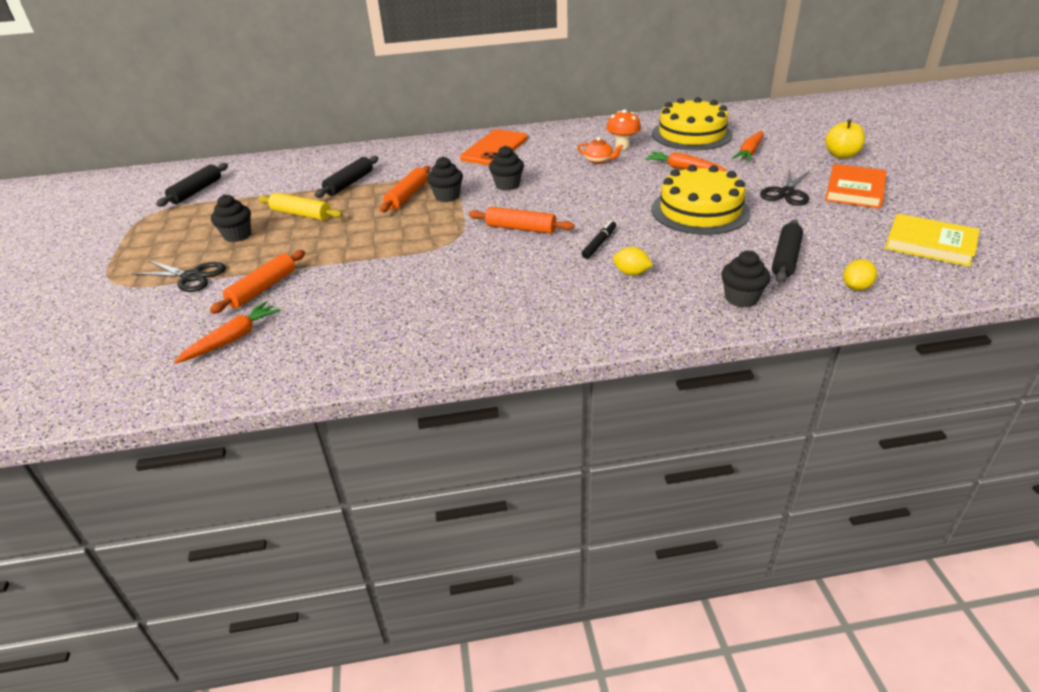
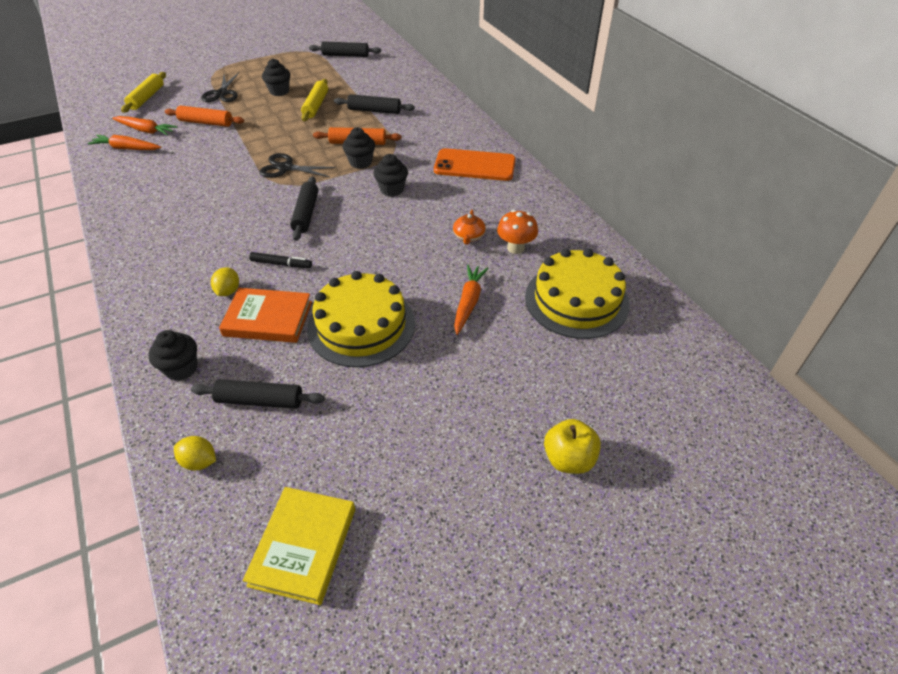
camera: 70 degrees right, 10 degrees up
orange rolling pin [469,207,574,234] -> black rolling pin [290,176,318,241]
orange carrot [732,131,764,162] -> orange carrot moved to [87,135,161,150]
black scissors [760,169,810,206] -> black scissors moved to [259,153,336,178]
orange book [825,164,886,208] -> orange book moved to [219,288,312,343]
none -> yellow rolling pin [121,72,166,113]

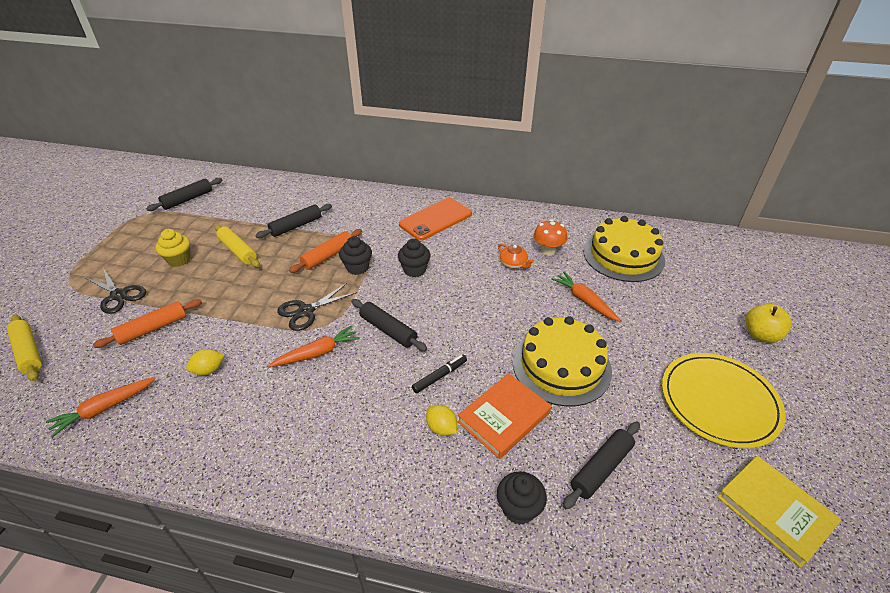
camera: 50 degrees left, 5 degrees down
orange carrot [112,116,177,135] -> orange carrot moved to [269,326,360,367]
yellow lemon [174,436,216,470] -> yellow lemon moved to [186,349,225,376]
black cupcake [262,58,290,96] -> yellow cupcake [156,229,191,267]
none -> yellow plate [662,353,786,448]

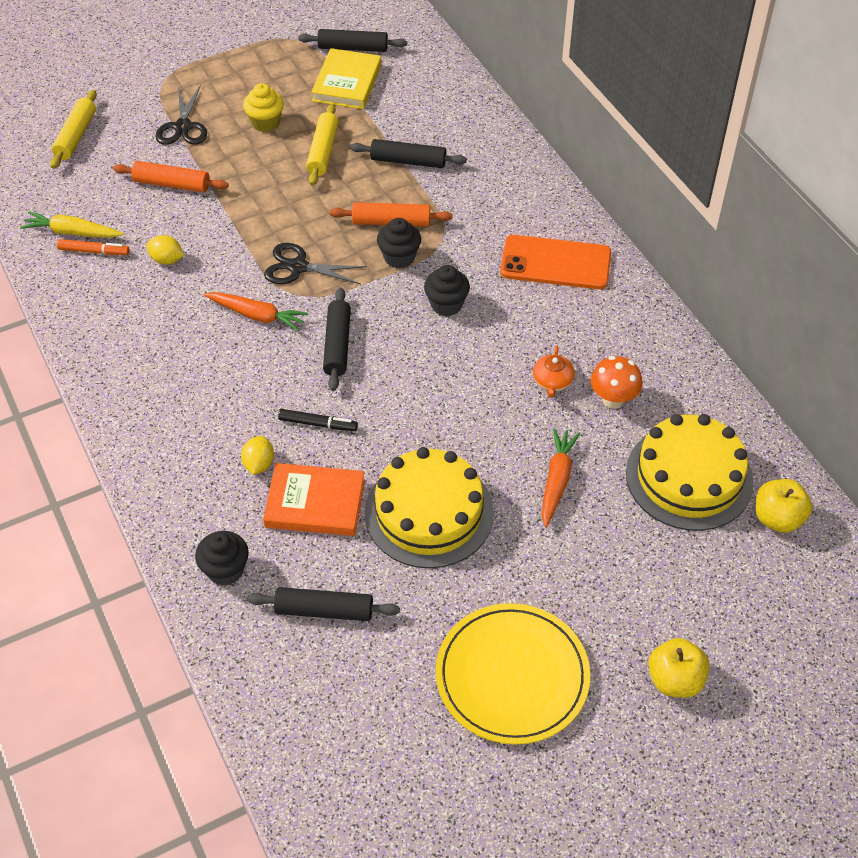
camera: 50 degrees right, 10 degrees up
orange carrot [46,377,156,438] -> yellow carrot [20,211,123,238]
yellow book [717,456,841,568] -> yellow book moved to [311,48,382,109]
none -> orange marker [57,239,129,255]
none -> yellow apple [756,479,812,533]

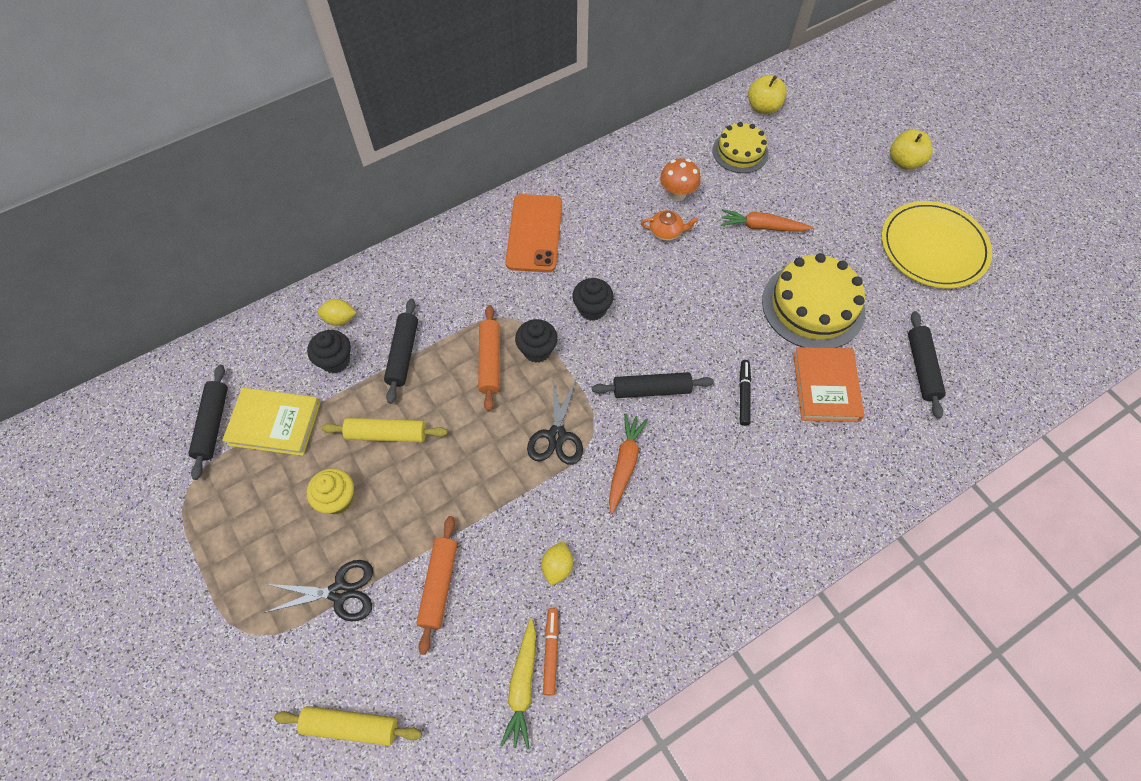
camera: 95 degrees left, 10 degrees up
black cupcake [195,531,249,586] -> black cupcake moved to [307,330,351,373]
yellow lemon [241,436,274,475] -> yellow lemon moved to [318,299,357,326]
yellow cake [626,414,754,531] -> yellow cake [712,122,769,173], size x0.61

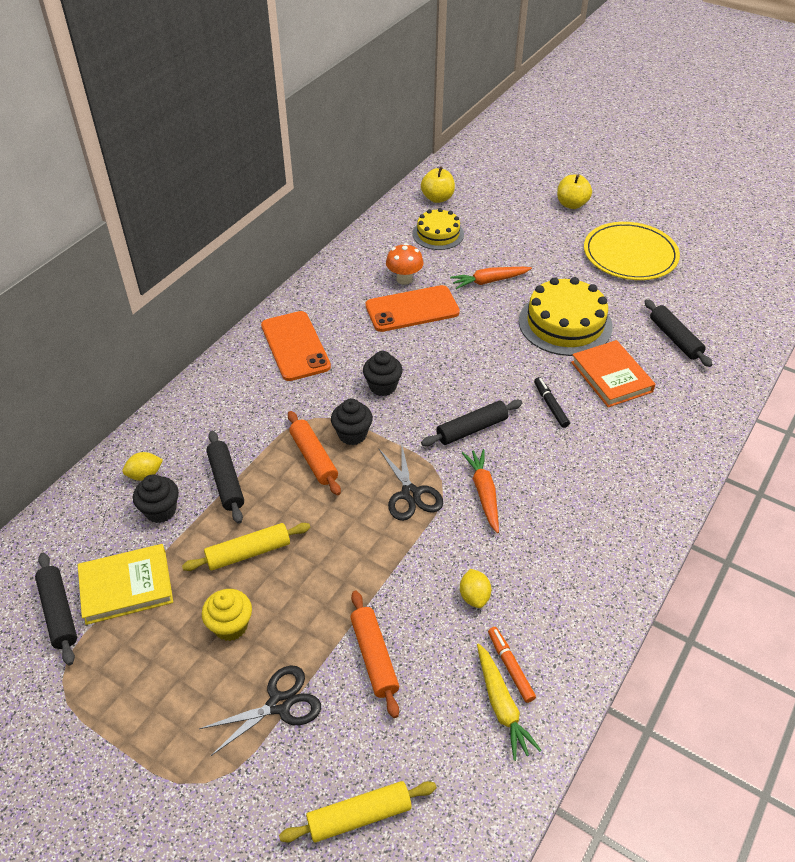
camera: 25 degrees left, 15 degrees down
orange teapot [641,210,698,241] -> orange phone [366,285,460,332]

